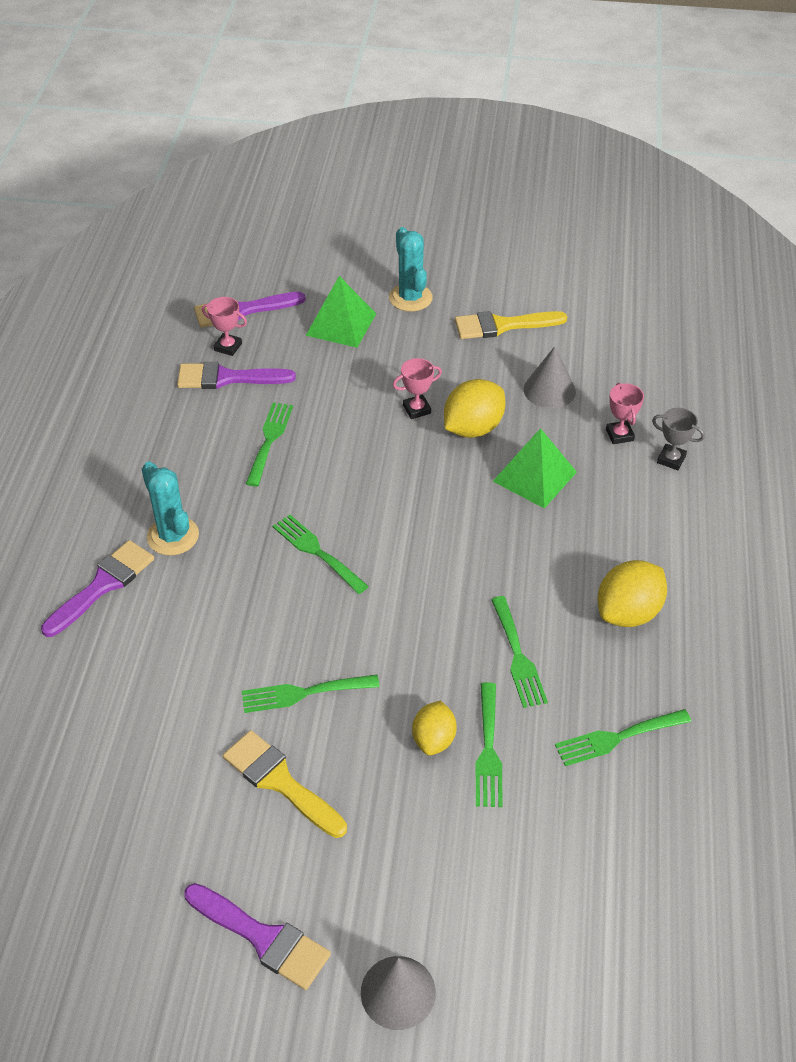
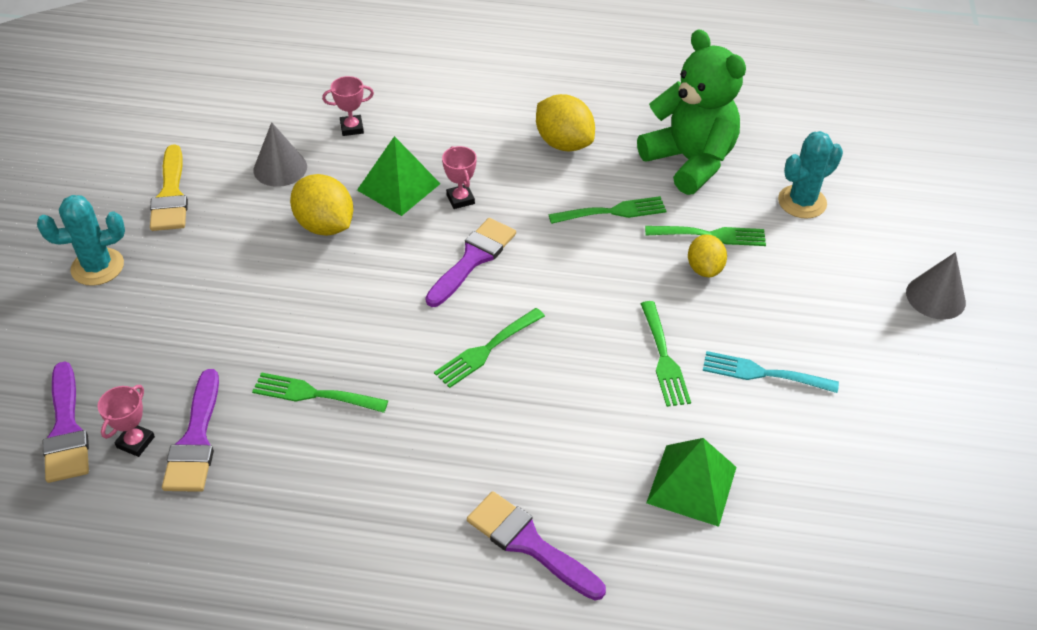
camera: 90 degrees left, 0 degrees up
turquoise cactus [142,461,199,555] -> turquoise cactus moved to [778,131,843,219]
purple brush [184,883,331,990] -> purple brush moved to [425,218,516,307]
yellow brush [223,730,347,838] -> turquoise fork [703,351,839,393]
green pyramid [306,276,376,348] -> green pyramid moved to [646,438,736,527]
pink trophy [393,358,442,419] -> pink trophy moved to [442,146,477,209]
yellow lemon [412,701,457,755] -> yellow lemon turned 75 degrees clockwise [688,234,727,277]
green fork [555,709,691,766] -> green teddy bear [637,29,746,195]
grey trophy [652,408,705,470] -> none

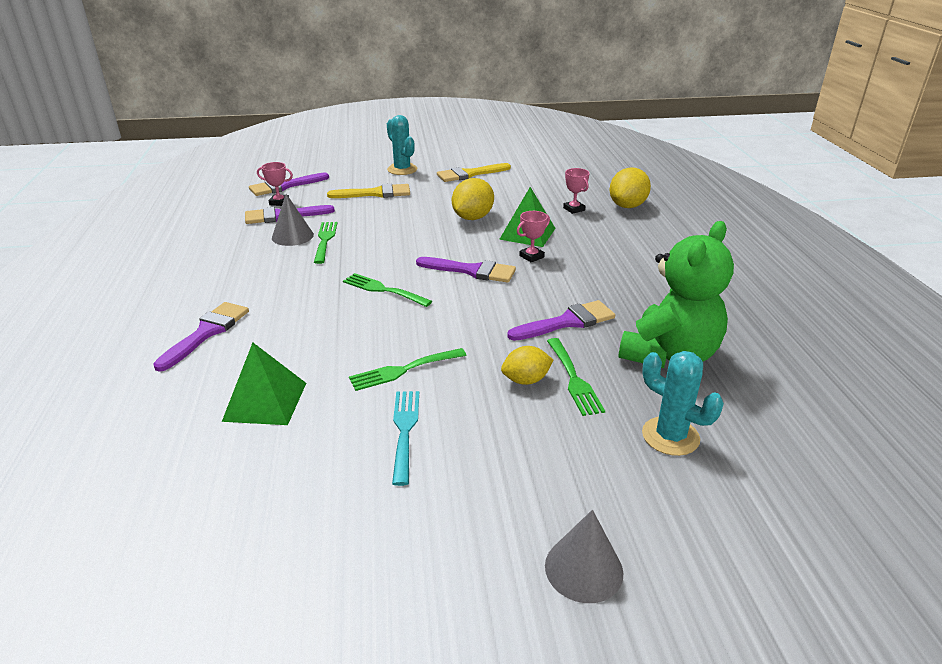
camera: 75 degrees right, 15 degrees down
grey cone [254,122,307,187] -> grey cone moved to [272,194,314,246]
yellow lemon [536,94,595,151] -> yellow lemon moved to [610,167,651,208]
green fork [548,196,667,224] -> purple brush [507,300,615,341]
none -> yellow brush [327,183,410,198]

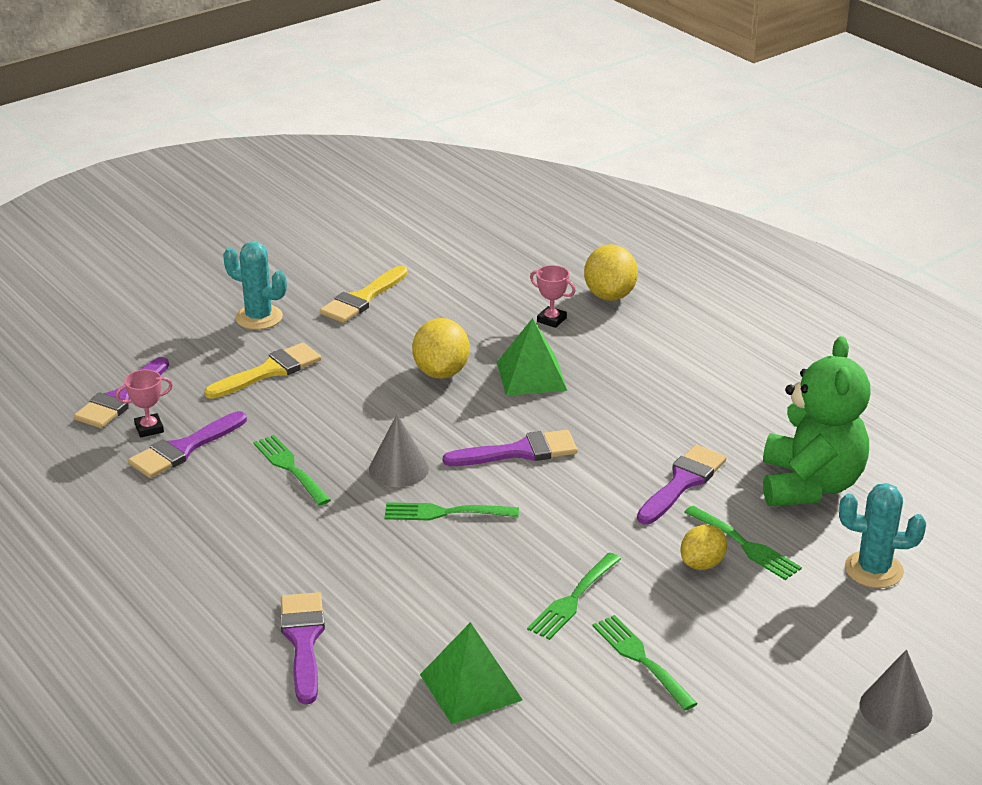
camera: 30 degrees left, 0 degrees up
grey cone [272,194,314,246] -> grey cone moved to [369,414,429,487]
turquoise fork [392,391,419,486] -> green fork [593,615,698,710]
pink trophy [517,211,550,262] -> none

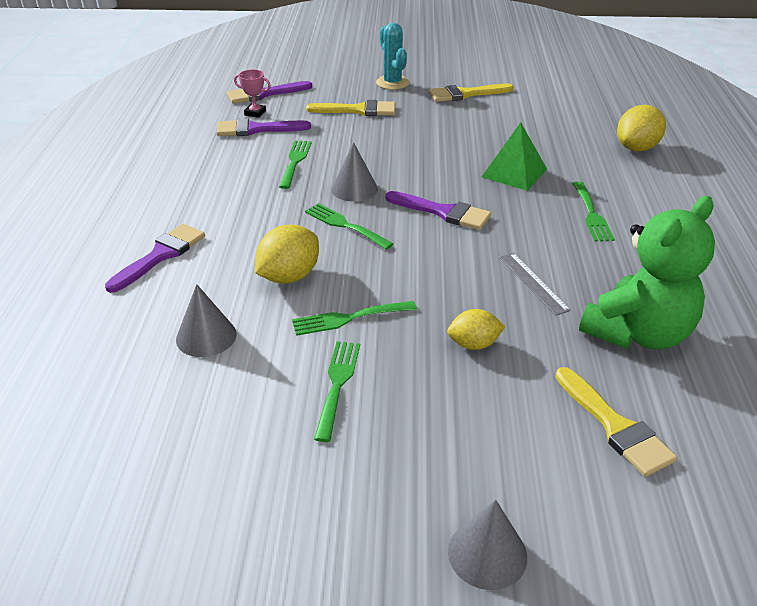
camera: 40 degrees right, 5 degrees up
yellow lemon [412,318,470,379] -> yellow lemon moved to [255,225,319,284]
green pyramid [420,622,522,724] -> grey cone [176,284,236,357]
pink trophy [530,265,576,328] -> none
purple brush [637,445,726,524] -> grey ruler [499,253,571,315]
green fork [684,505,802,580] -> green fork moved to [573,181,615,242]
turquoise cactus [839,483,926,588] -> yellow brush [555,367,677,477]

